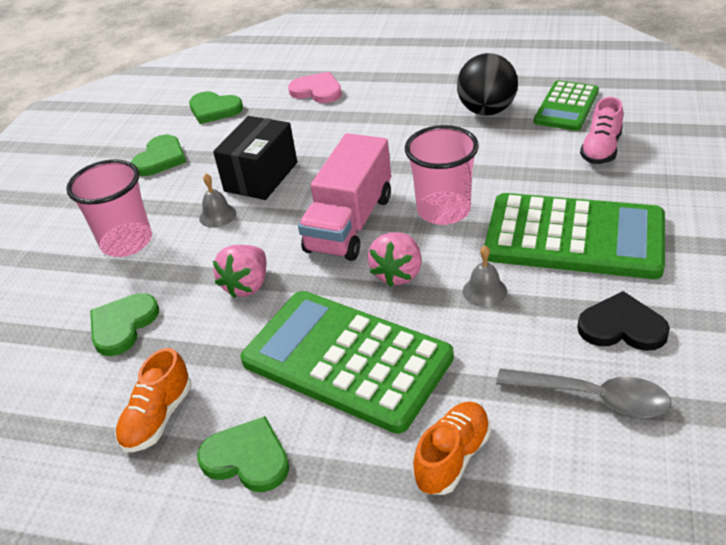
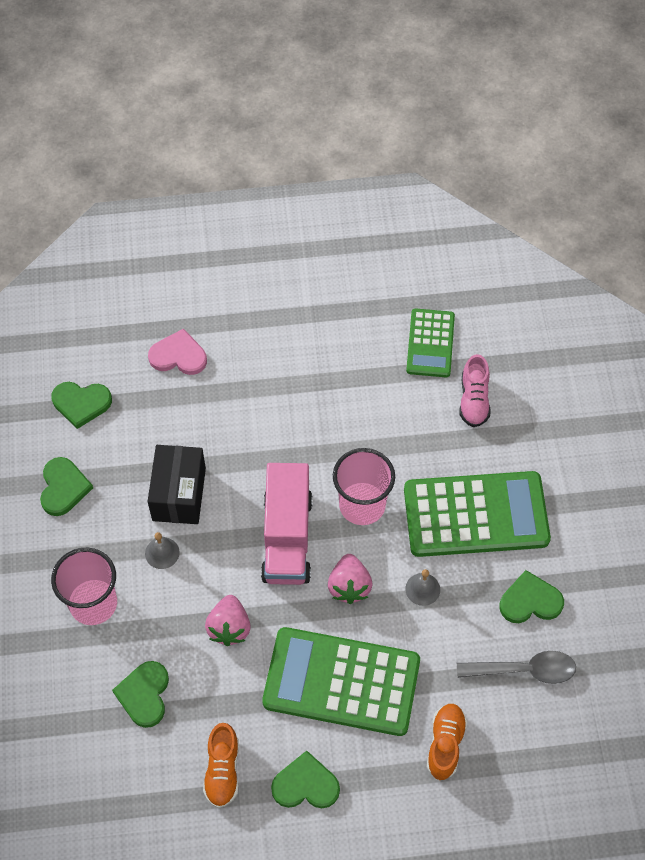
camera: 25 degrees left, 20 degrees up
black ball [457,53,518,115] -> none
black heart [577,291,670,351] -> green heart [499,570,564,623]

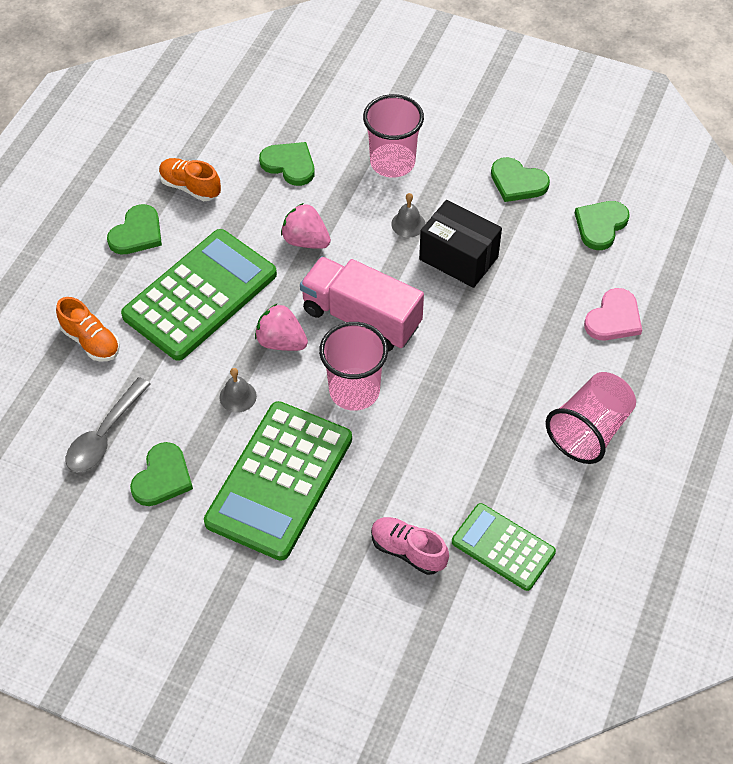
camera: 120 degrees right, 5 degrees down
none -> pink cup [546,372,636,464]

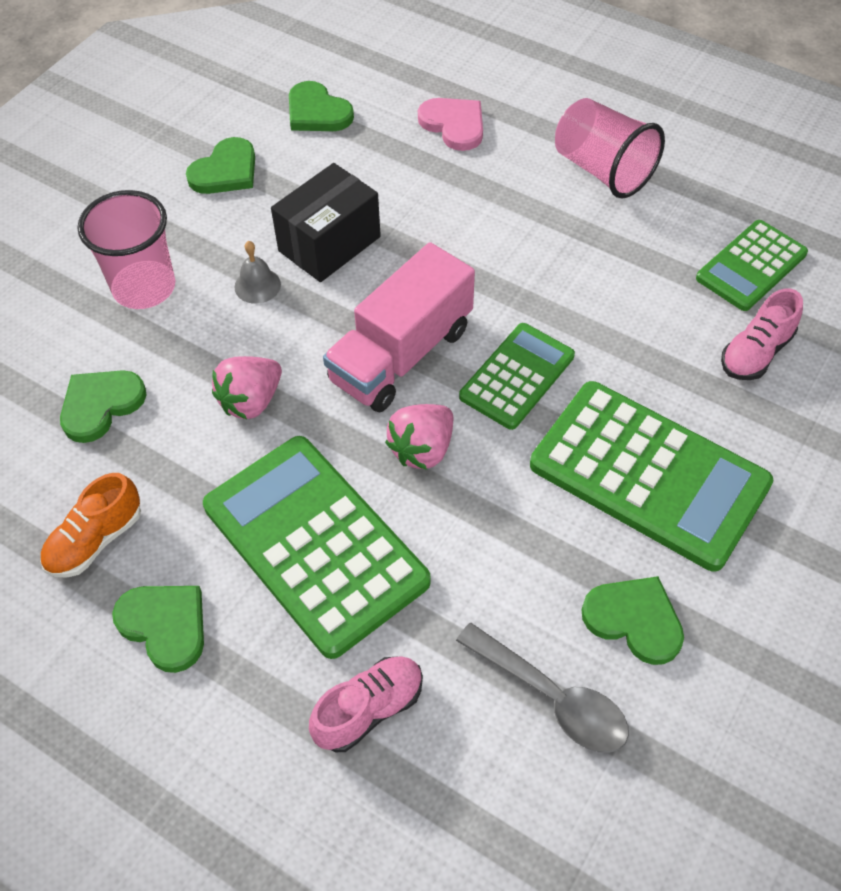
camera: 80 degrees left, 0 degrees up
orange shoe [56,297,120,361] -> pink shoe [309,656,423,752]
grey bell [220,368,257,413] -> none
pink cup [319,322,388,411] -> green calculator [459,323,575,430]

